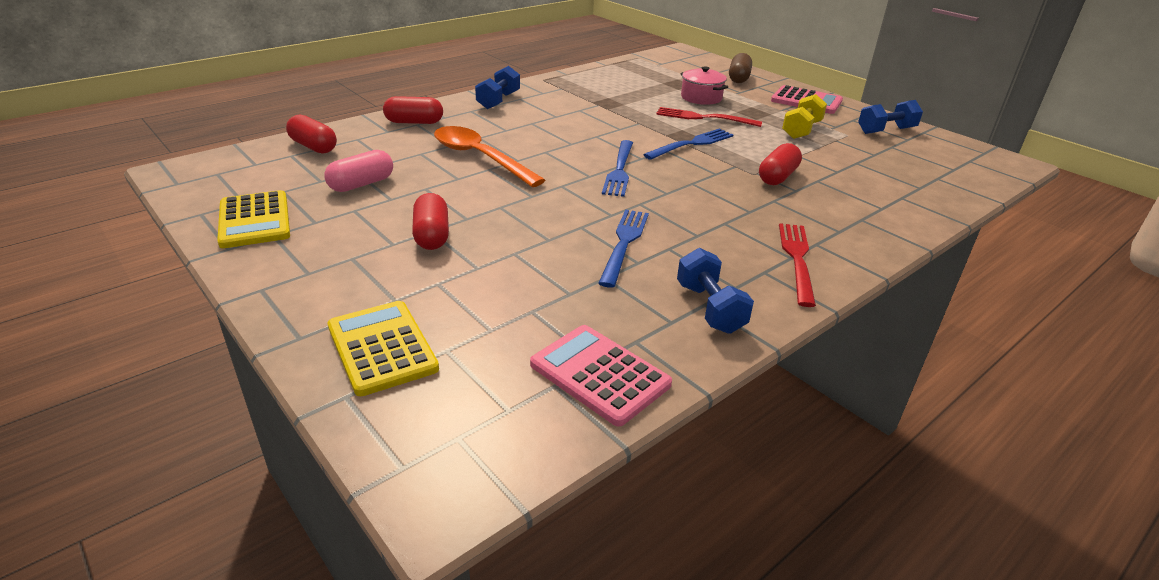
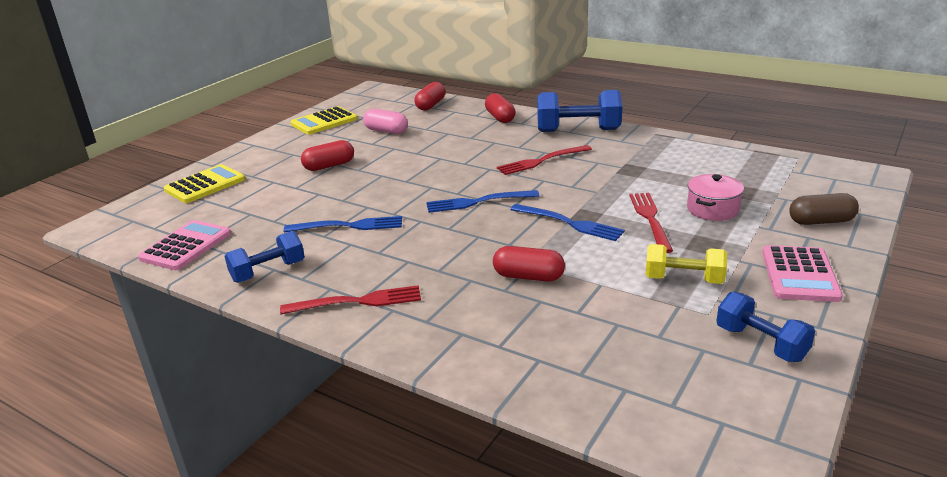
camera: 75 degrees right, 5 degrees down
orange spoon [434,126,545,187] -> none
blue dumbbell [475,66,520,109] -> blue dumbbell [537,90,622,132], size x1.57
none -> red fork [497,145,592,175]

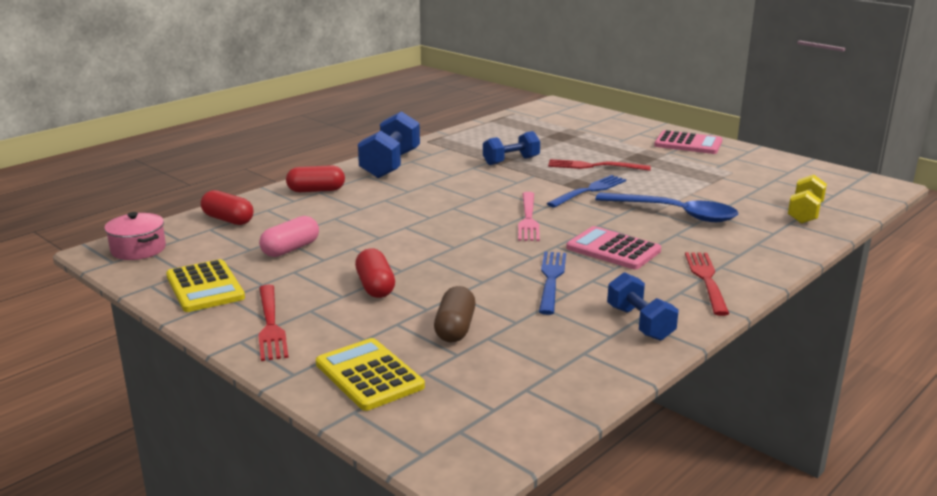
camera: 80 degrees left, 5 degrees down
pink calculator [138,220,231,270] -> pink calculator moved to [566,226,661,269]
blue fork [426,190,539,213] -> pink fork [518,192,540,241]
red capsule [493,246,565,282] -> blue spoon [595,193,738,222]
red fork [497,145,592,175] -> red fork moved to [258,285,289,361]
yellow dumbbell [646,244,727,284] -> yellow dumbbell moved to [788,174,827,224]
pink pot [687,174,744,221] -> pink pot moved to [104,212,166,260]
blue dumbbell [716,292,815,362] -> blue dumbbell moved to [483,131,540,165]
brown capsule [789,193,859,225] -> brown capsule moved to [434,286,476,343]

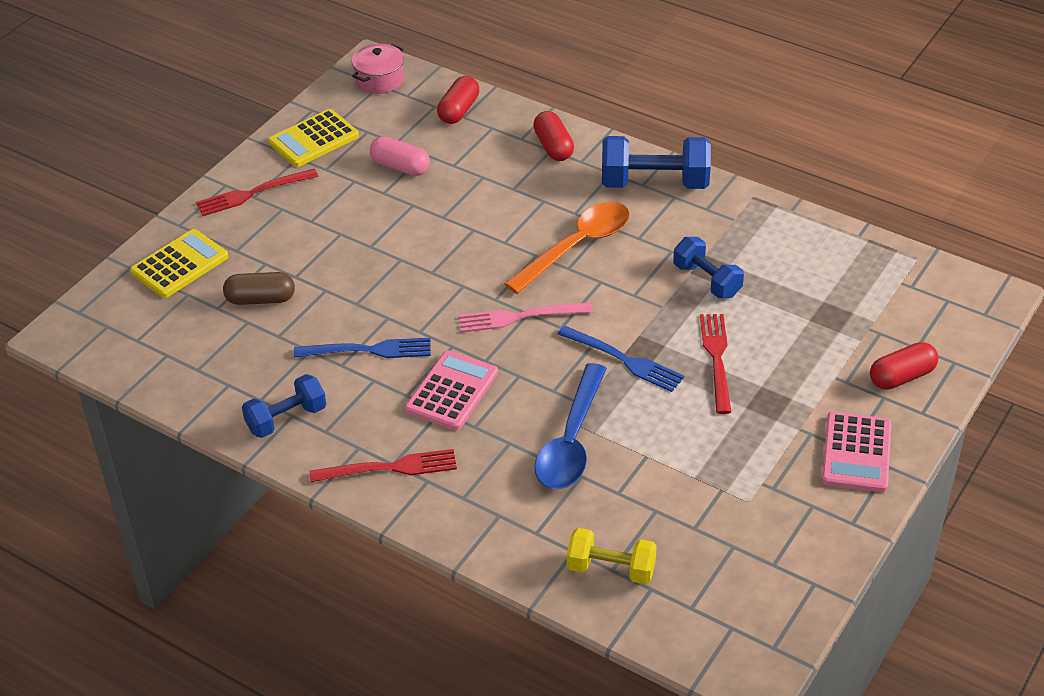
camera: 80 degrees right, 20 degrees up
red capsule [355,248,395,298] -> red capsule moved to [870,342,938,390]
none -> orange spoon [504,202,630,294]

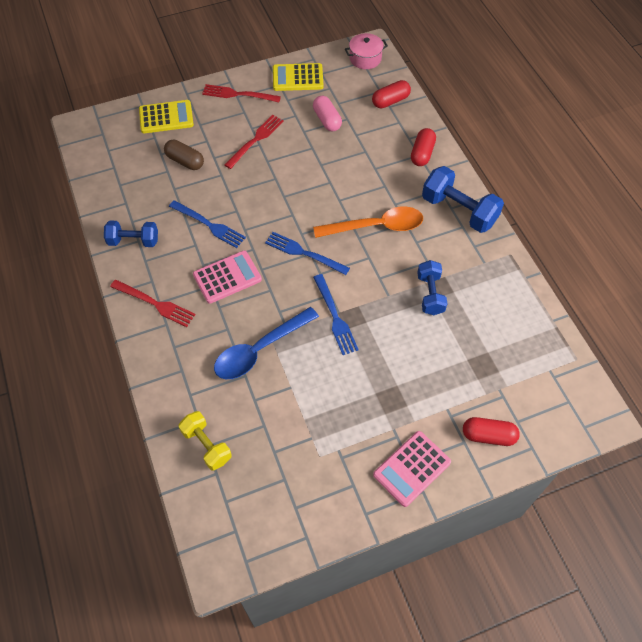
camera: 35 degrees right, 15 degrees up
pink fork [458,302,593,332] -> blue fork [265,232,350,275]
red fork [700,314,731,414] -> red fork moved to [224,115,284,169]

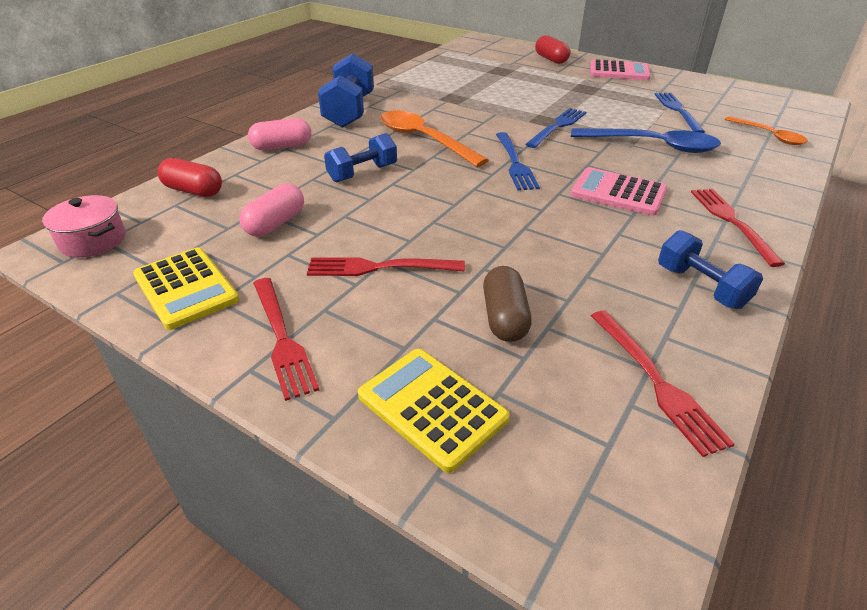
camera: 125 degrees left, 20 degrees down
blue fork [169,200,246,248] -> blue fork moved to [654,93,705,133]
yellow dumbbell [178,411,232,471] -> orange spoon [725,116,808,145]
red capsule [411,128,436,166] -> pink capsule [248,118,311,150]
blue dumbbell [417,260,447,315] -> blue dumbbell moved to [324,133,397,183]
none -> red fork [591,311,735,457]

